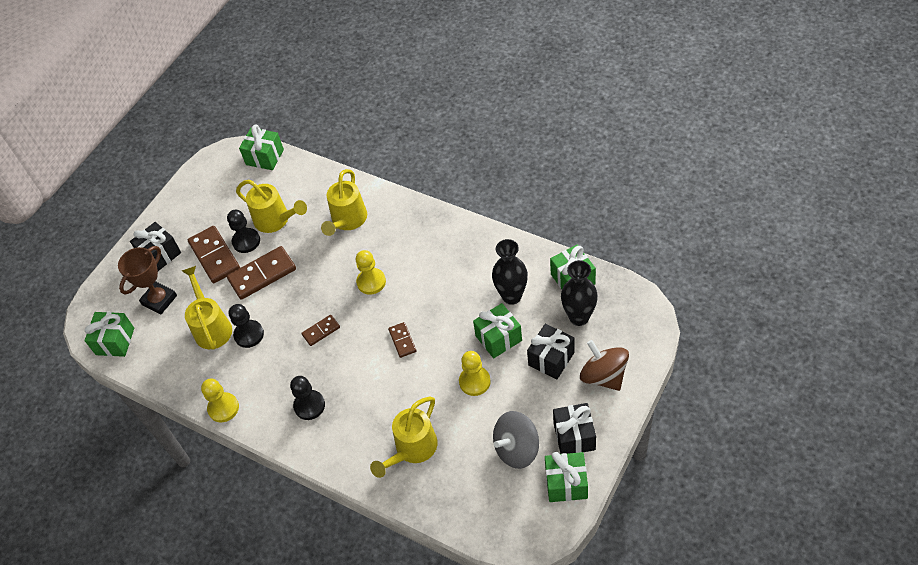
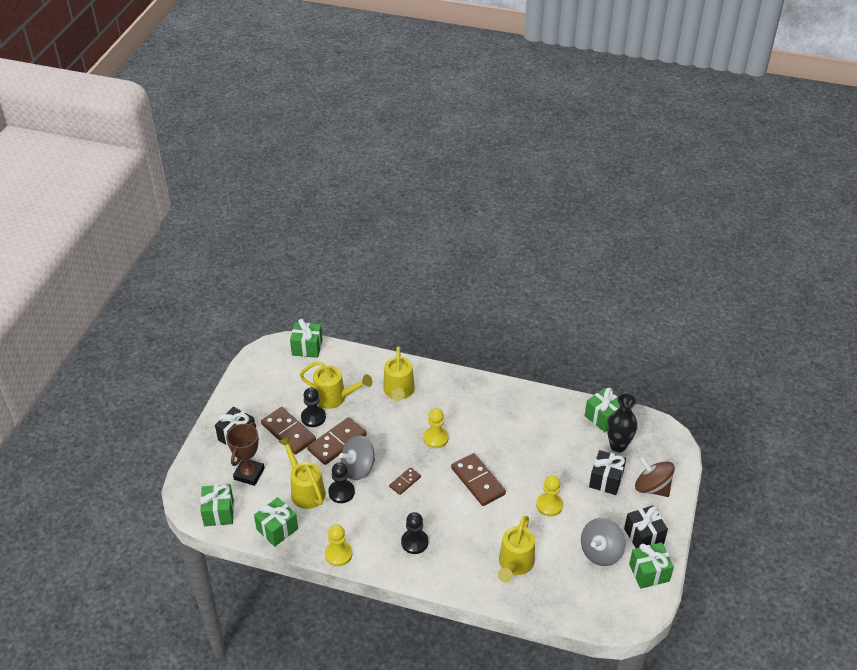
camera: 20 degrees left, 10 degrees down
brown domino [388,322,416,358] -> brown domino [451,453,506,506], size x1.86
green gift [473,303,522,358] -> green gift moved to [254,497,298,547]
black vase [492,239,528,305] -> none
none -> grey spinning top [339,435,375,480]

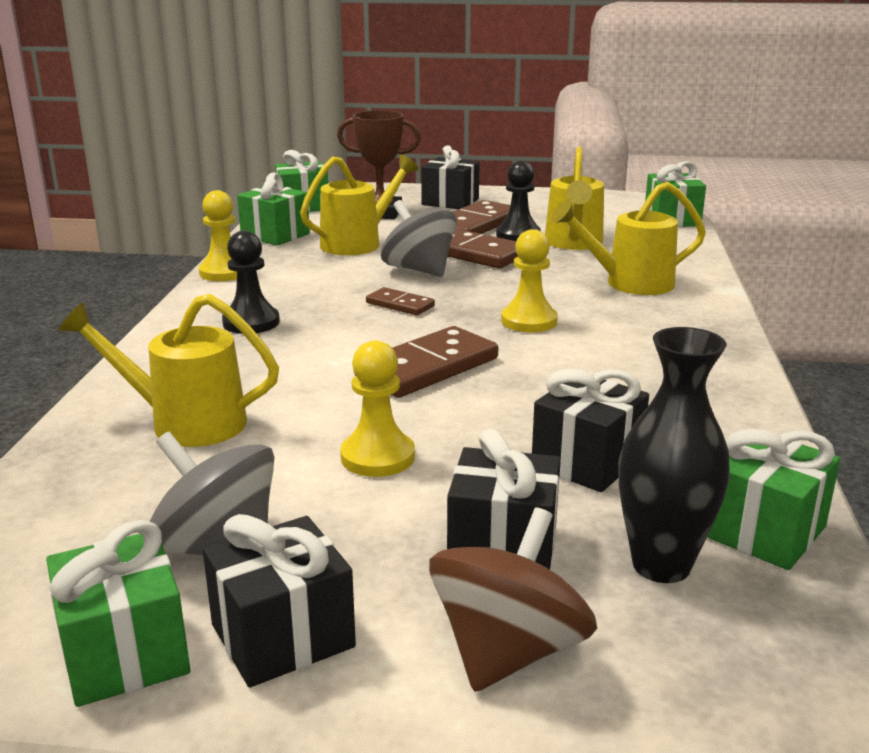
camera: 80 degrees right, 20 degrees down
black pawn [328,462,355,503] -> none
none -> black gift [532,369,649,492]

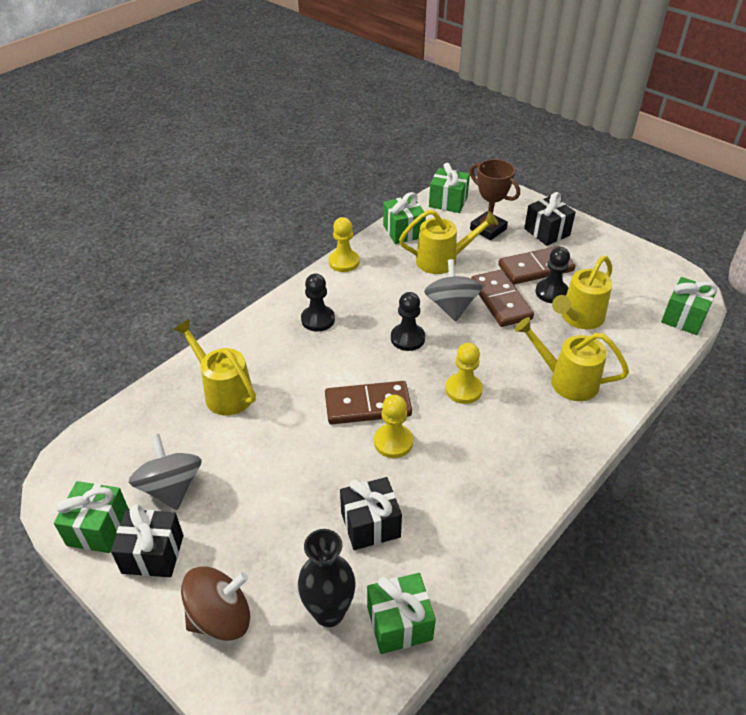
camera: 35 degrees right, 20 degrees up
yellow pawn [340,340,415,477] -> yellow pawn moved to [374,395,413,458]
brown domino [366,287,435,315] -> black pawn [391,292,425,351]
black gift [447,429,560,570] -> none

